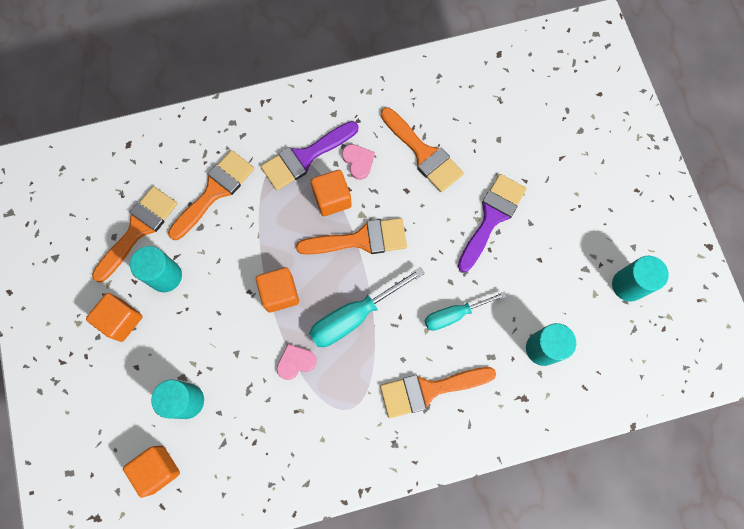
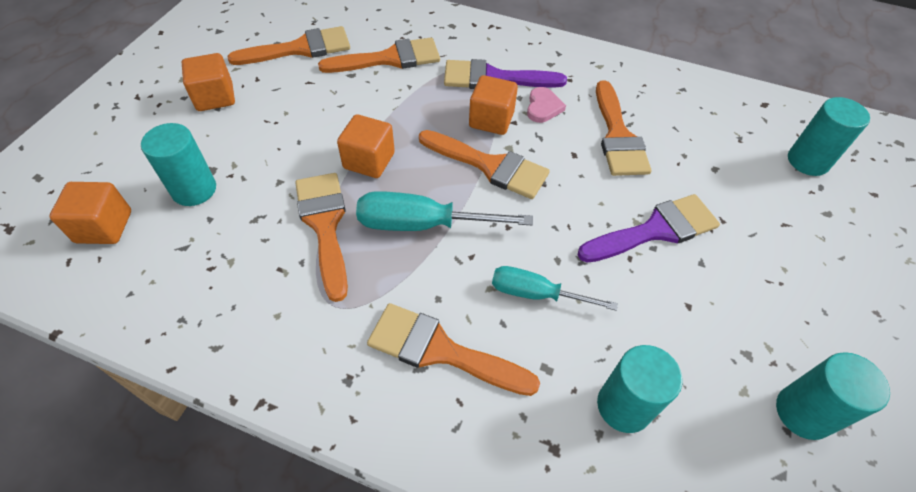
camera: 35 degrees right, 20 degrees down
turquoise cylinder [130,246,182,292] -> turquoise cylinder moved to [788,97,870,176]
pink heart [277,344,317,380] -> orange brush [295,173,348,302]

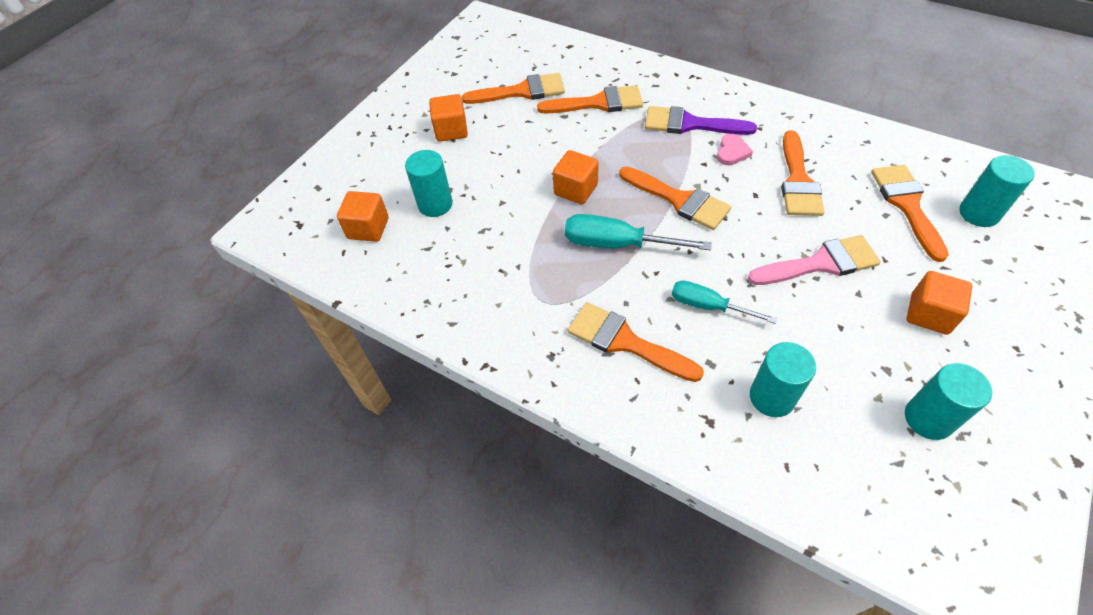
camera: 15 degrees right, 0 degrees up
orange brush [295,173,348,302] -> orange brush moved to [871,165,949,262]
orange cube [469,75,518,135] -> orange cube moved to [906,271,972,335]
purple brush [578,194,720,263] -> pink brush [748,235,881,285]

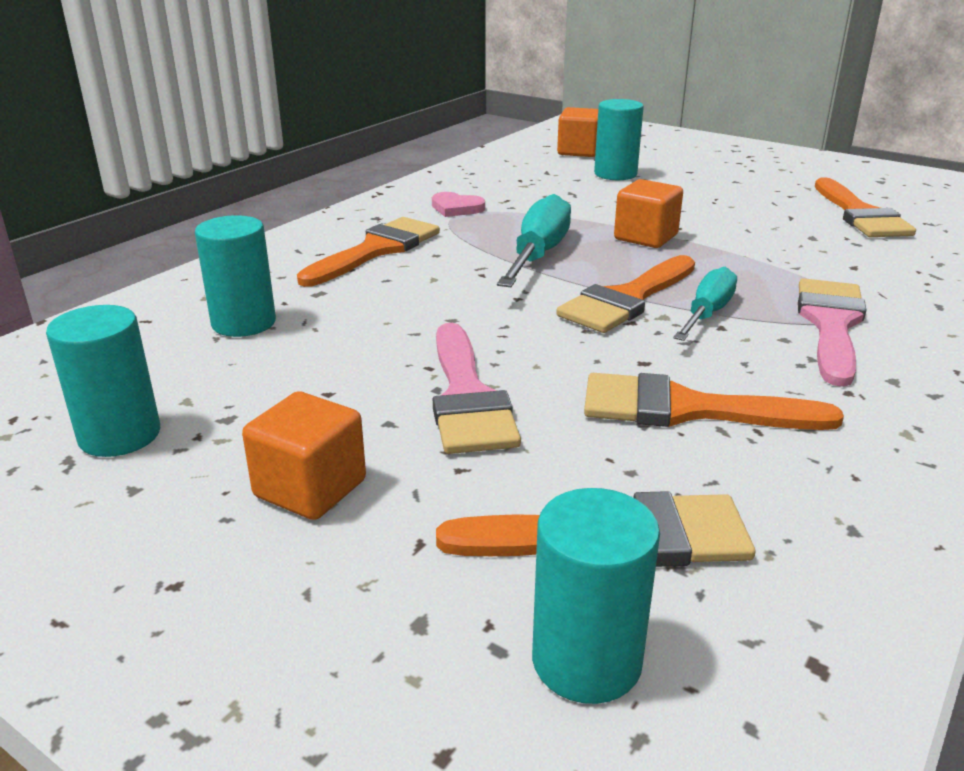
camera: 90 degrees right, 25 degrees down
orange cube [429,94,468,142] -> none
orange brush [537,85,643,113] -> none
purple brush [645,106,757,135] -> pink brush [798,278,866,387]
turquoise screwdriver [672,280,777,324] -> turquoise screwdriver moved to [673,267,737,341]
pink heart [717,134,753,165] -> pink heart moved to [432,192,485,217]

